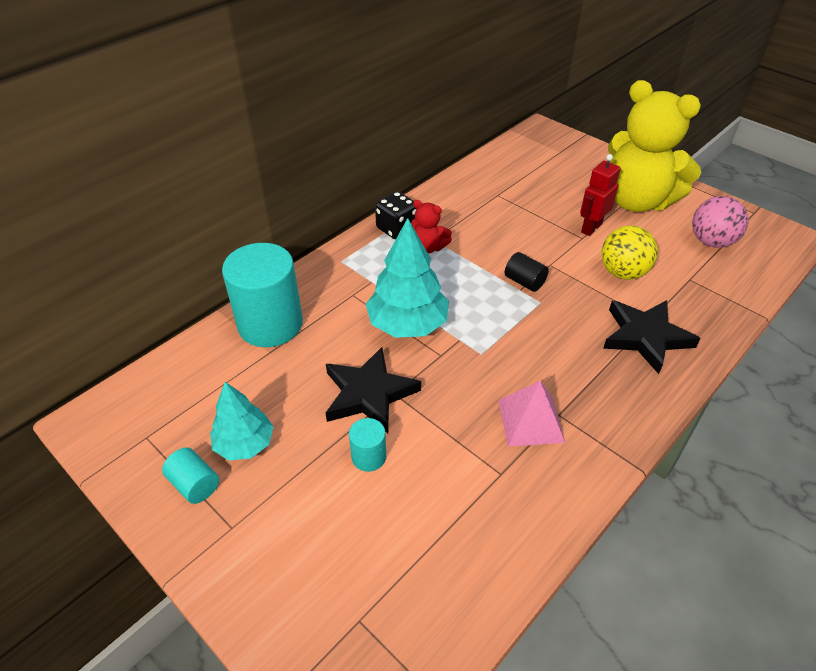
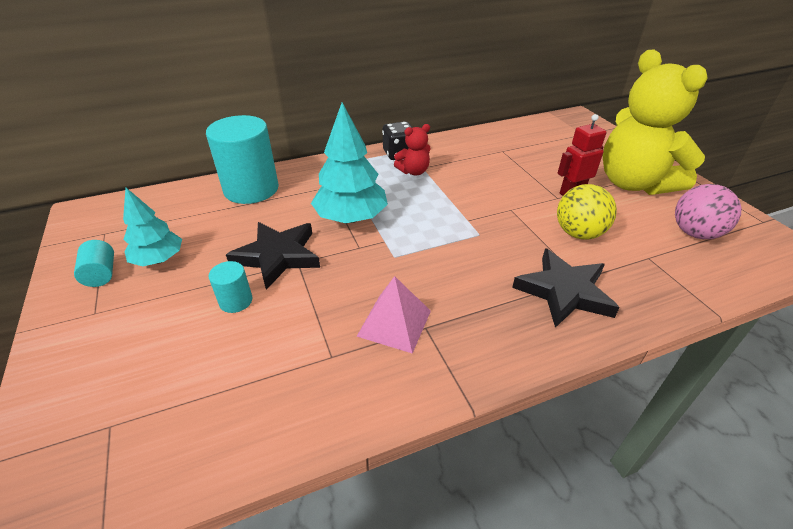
camera: 25 degrees right, 5 degrees down
red teddy bear [411,200,452,253] -> red teddy bear turned 75 degrees counterclockwise [394,124,431,176]
black cylinder [505,252,549,292] -> none

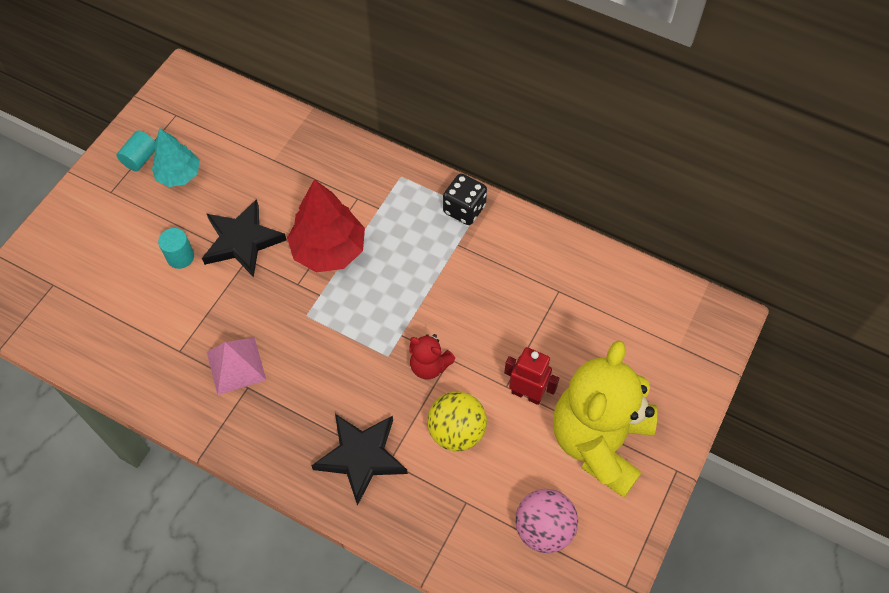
camera: 50 degrees right, 20 degrees up
turquoise cylinder [206,115,279,204] -> none
turquoise tree [311,102,388,223] -> red tree [287,179,365,272]
red teddy bear [394,124,431,176] -> red teddy bear moved to [409,334,455,379]

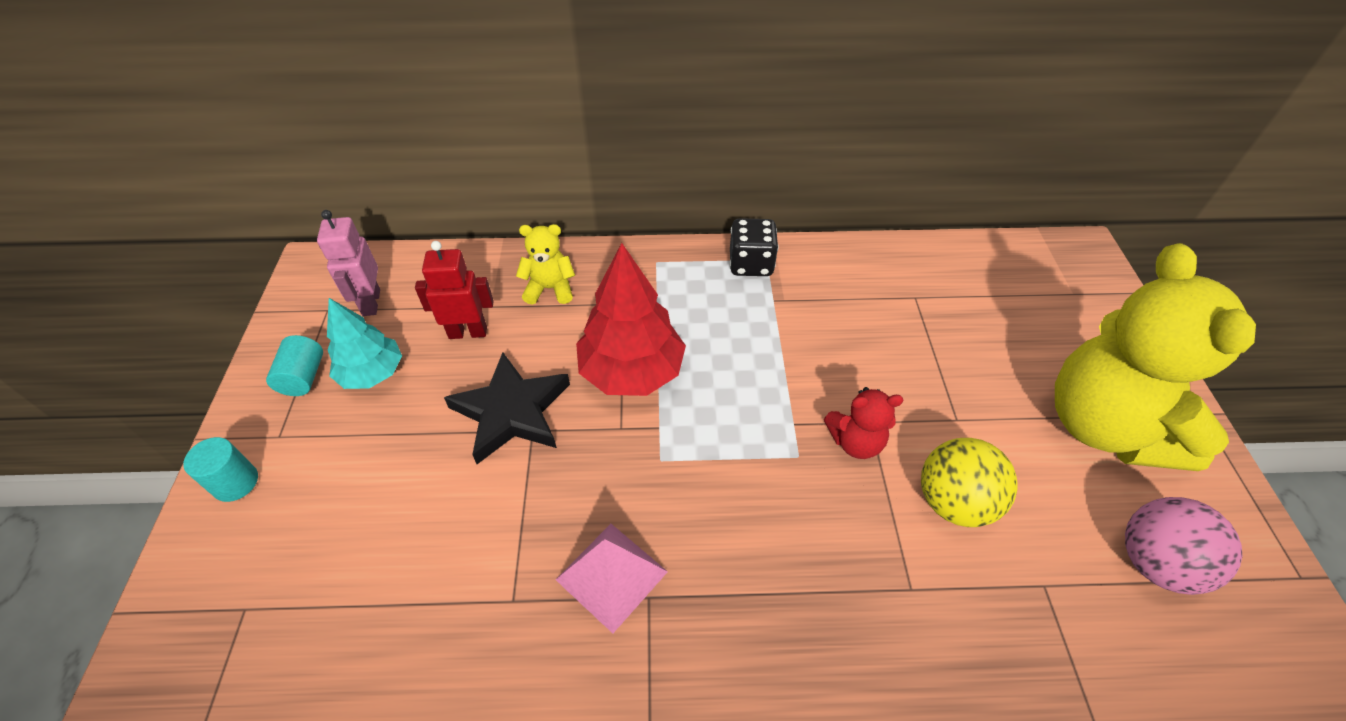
camera: 30 degrees left, 10 degrees down
turquoise cylinder [158,228,194,269] -> turquoise cylinder moved to [183,437,258,502]
black star [311,414,408,506] -> none
red robot [504,347,559,405] -> red robot moved to [415,241,494,339]
none -> pink robot [317,210,380,316]
none -> yellow teddy bear [516,224,575,305]

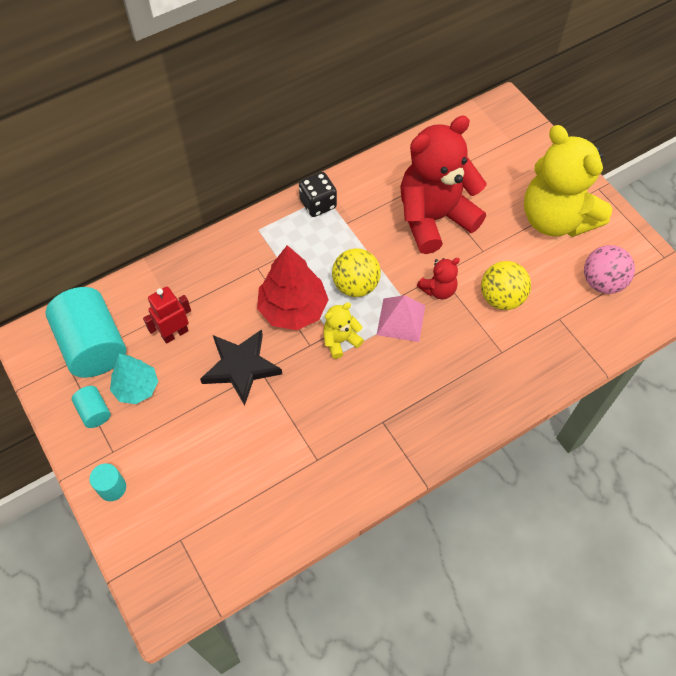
camera: 30 degrees left, 10 degrees up
pink robot [317,210,380,316] -> turquoise cylinder [46,287,126,378]
yellow teddy bear [516,224,575,305] -> yellow teddy bear moved to [323,302,364,359]
pink pyramid [556,524,668,633] -> pink pyramid moved to [377,295,425,342]
none -> yellow ball [332,248,381,297]
none -> red teddy bear [400,115,486,254]

